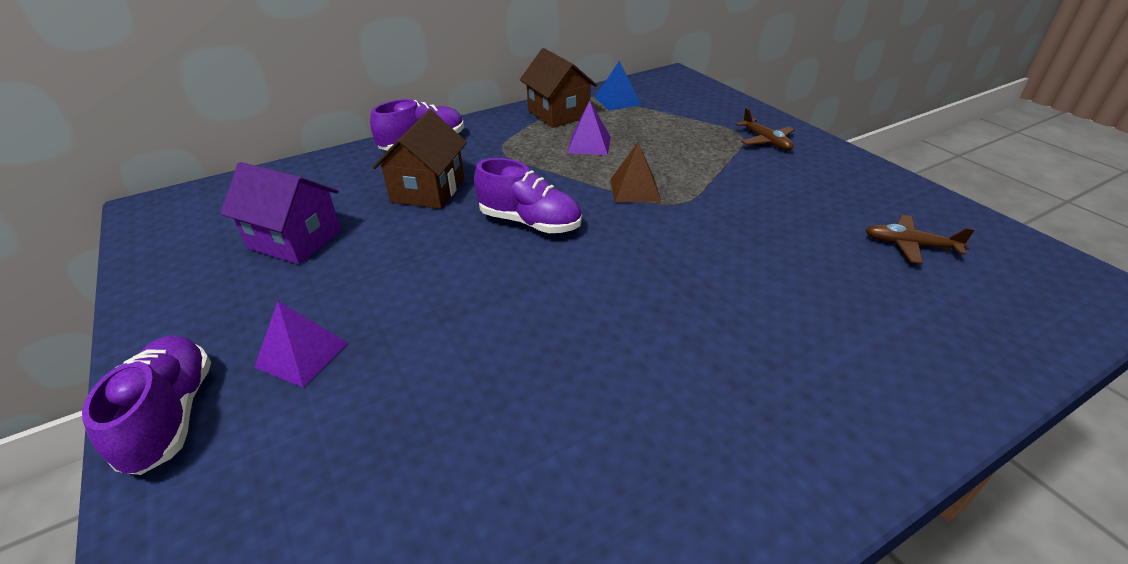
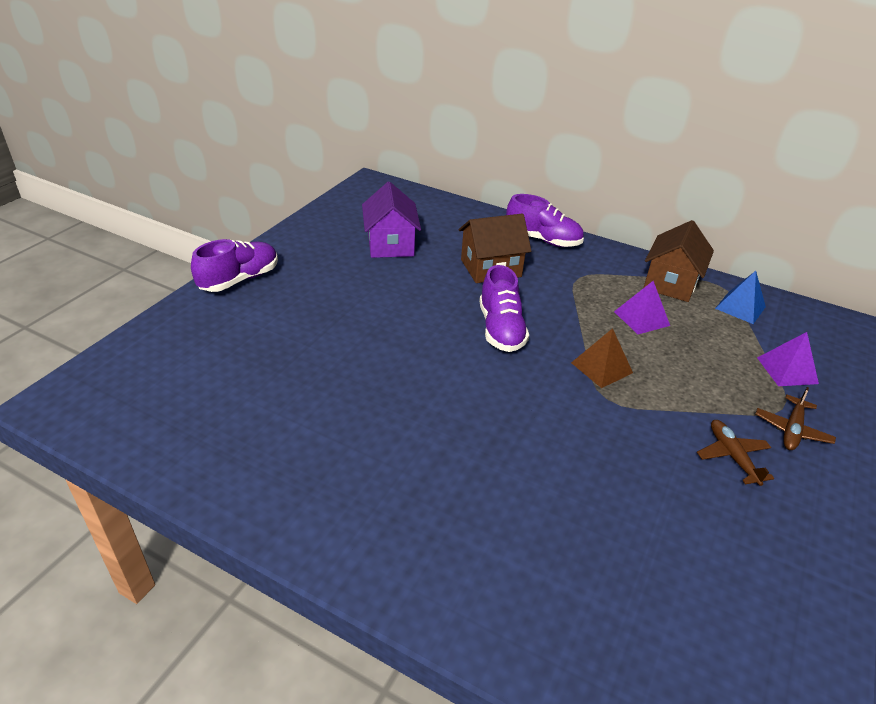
camera: 55 degrees right, 0 degrees up
purple pyramid [254,301,348,388] -> purple pyramid moved to [757,332,819,386]
brown plane [866,215,975,264] -> brown plane moved to [697,420,774,486]

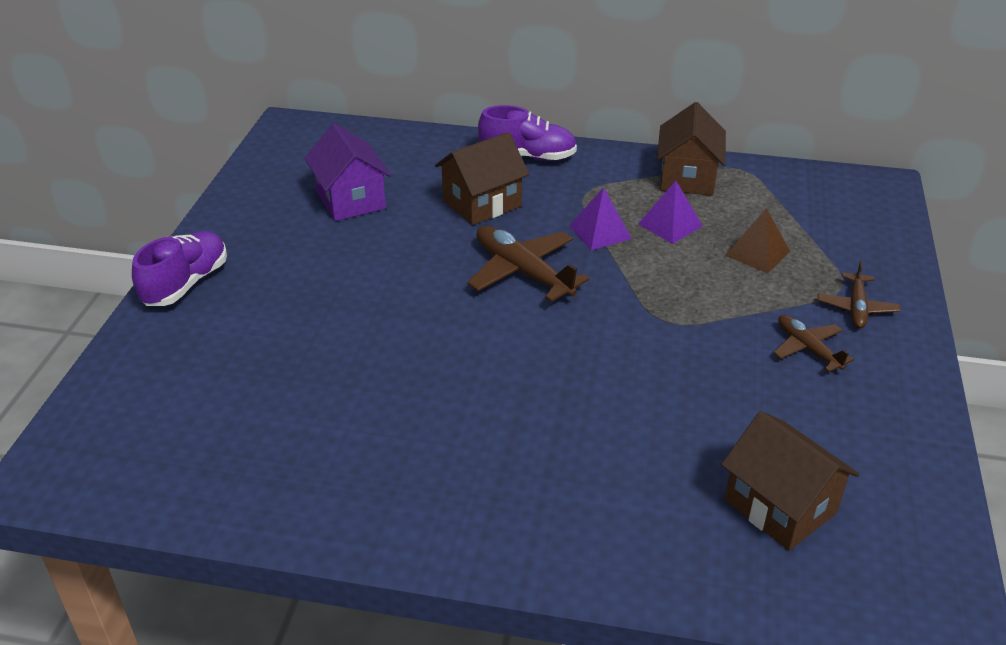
camera: 15 degrees left, 0 degrees up
purple shoe [479,265,529,352] -> brown plane [467,226,590,302]
brown pyramid [571,328,633,388] -> brown pyramid moved to [725,208,790,274]
blue pyramid [715,271,766,324] -> none
purple pyramid [757,332,819,386] -> purple pyramid moved to [570,187,632,250]
none -> brown house [721,411,859,551]

